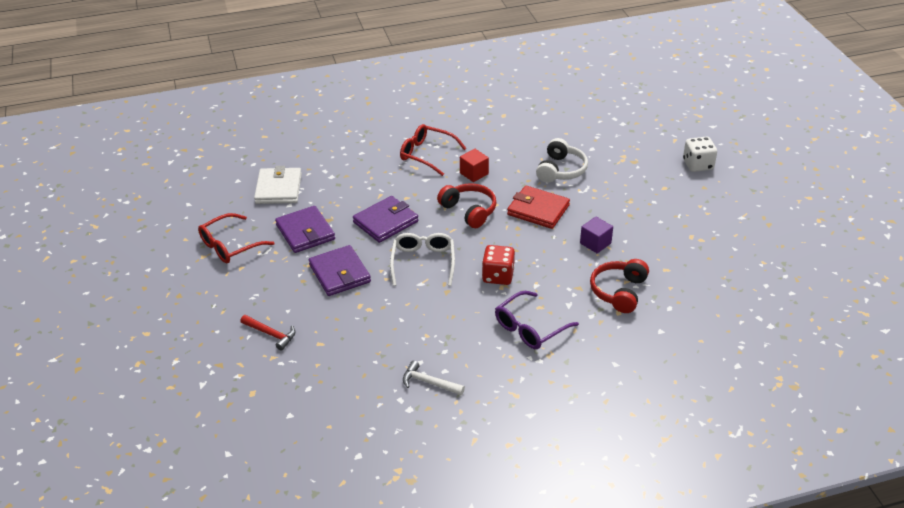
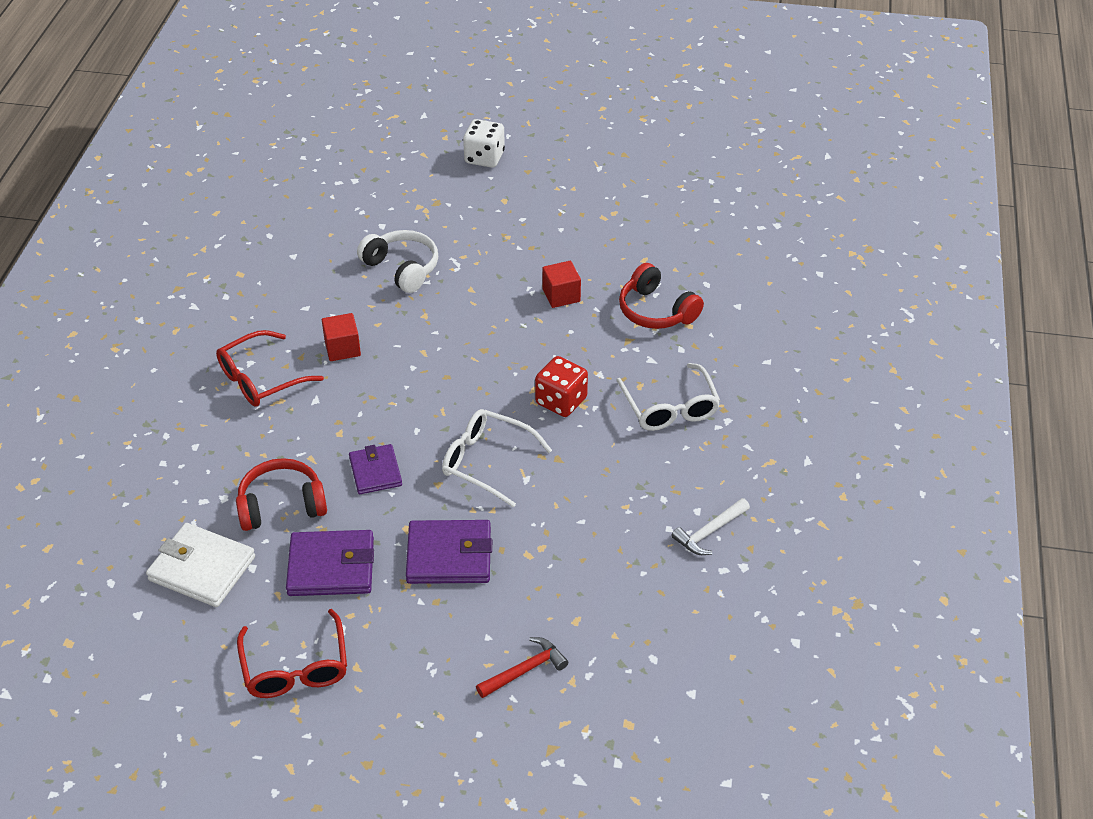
camera: 65 degrees left, 5 degrees up
purple wallet [353,196,418,243] -> purple wallet [349,444,402,494], size x0.66
red headphones [437,183,496,228] -> red headphones moved to [236,458,327,531]
purple glasses [495,291,579,349] -> white glasses [616,363,720,431]
red wallet [507,185,570,229] -> none
purple cube [580,217,613,253] -> red cube [542,261,581,308]

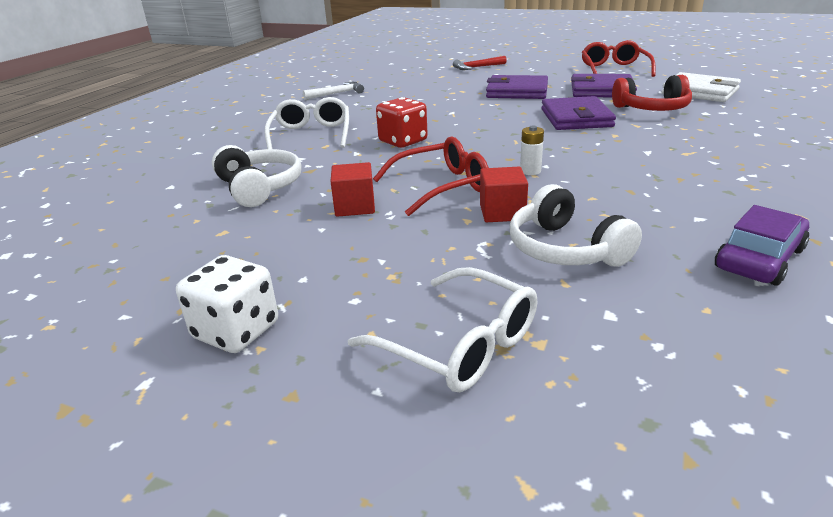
camera: 165 degrees left, 15 degrees down
red glasses [216,330,324,407] -> red glasses moved to [373,136,489,216]
red cube [322,313,361,361] -> red cube moved to [480,167,528,222]
purple wallet [349,444,402,494] -> purple wallet [541,96,616,130], size x1.51
white glasses [442,409,552,507] -> white glasses moved to [348,267,537,392]
white dice [463,119,505,168] -> white dice moved to [176,255,278,353]
red headphones [619,263,704,329] -> white headphones [212,145,301,207]
none -> white battery [520,126,544,175]
none -> purple car [715,205,809,286]

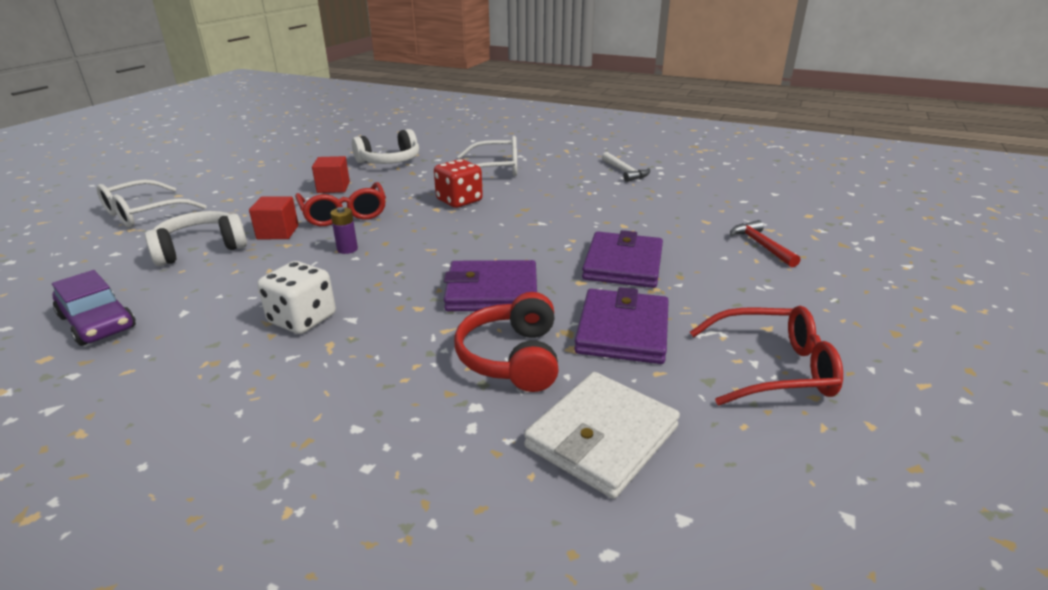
camera: 90 degrees right, 0 degrees up
white dice [176,255,278,353] -> white dice moved to [257,261,336,334]
white battery [520,126,544,175] -> purple battery [330,207,358,254]

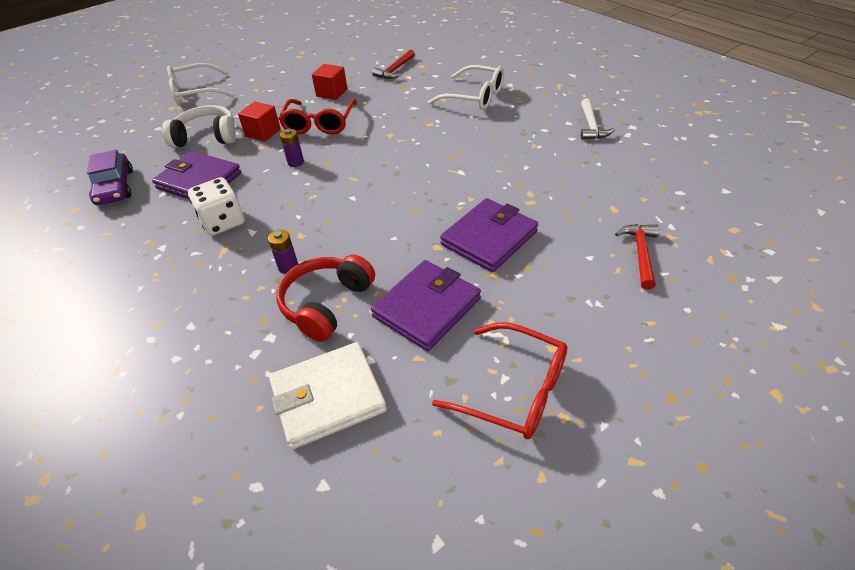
camera: 30 degrees right, 15 degrees up
white headphones [352,129,419,164] -> red hammer [372,50,415,79]
red dice [434,159,483,208] -> none
purple wallet [444,260,537,311] -> purple wallet moved to [152,151,241,199]
none -> purple battery [268,230,298,274]

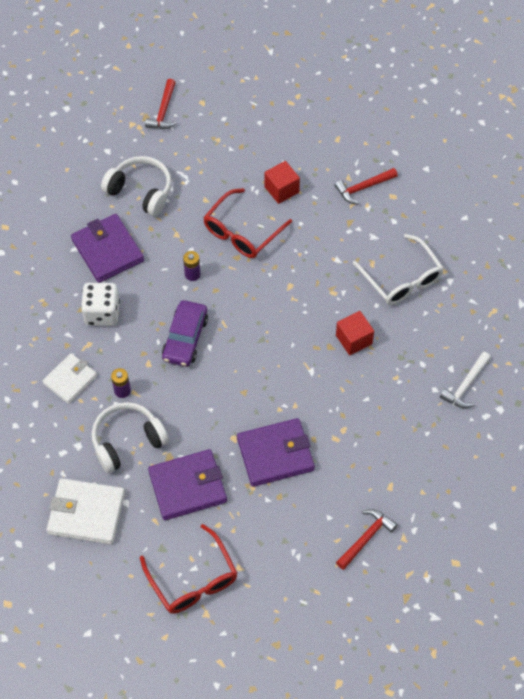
camera: 30 degrees right, 15 degrees up
purple car [87,150,133,205] -> purple car moved to [162,300,208,367]
white glasses [167,63,235,105] -> red hammer [145,79,177,129]
red cube [238,101,281,142] -> red cube moved to [336,311,374,355]
red headphones [276,255,375,342] -> white headphones [92,402,169,473]
none -> white wallet [42,353,97,404]

